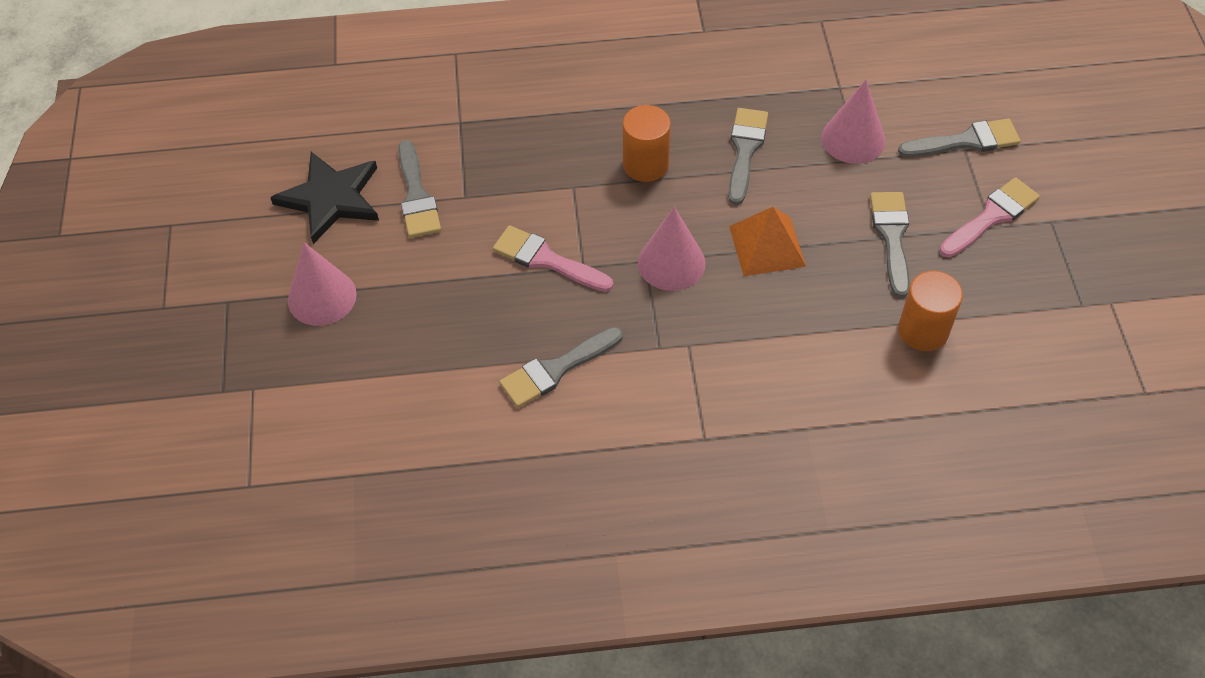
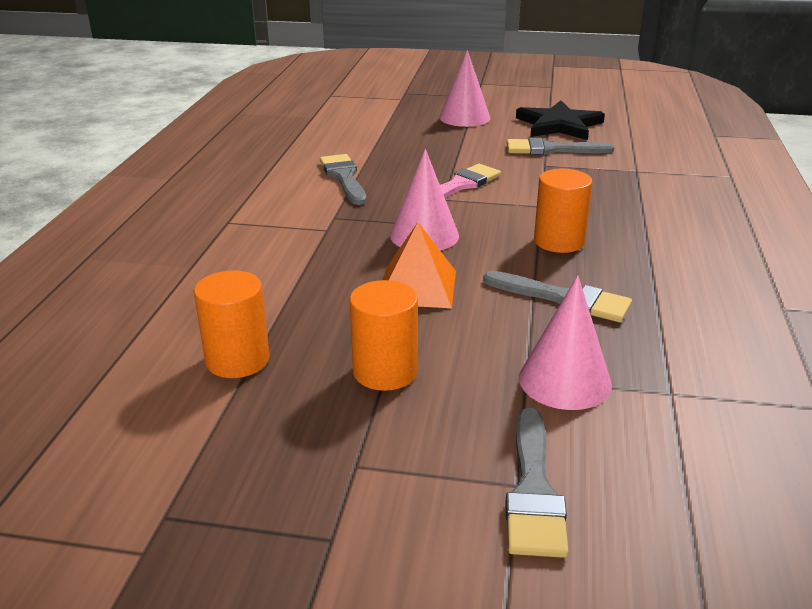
camera: 105 degrees right, 25 degrees down
grey brush [870,192,910,298] -> orange cylinder [350,280,418,391]
pink brush [940,177,1040,257] -> none

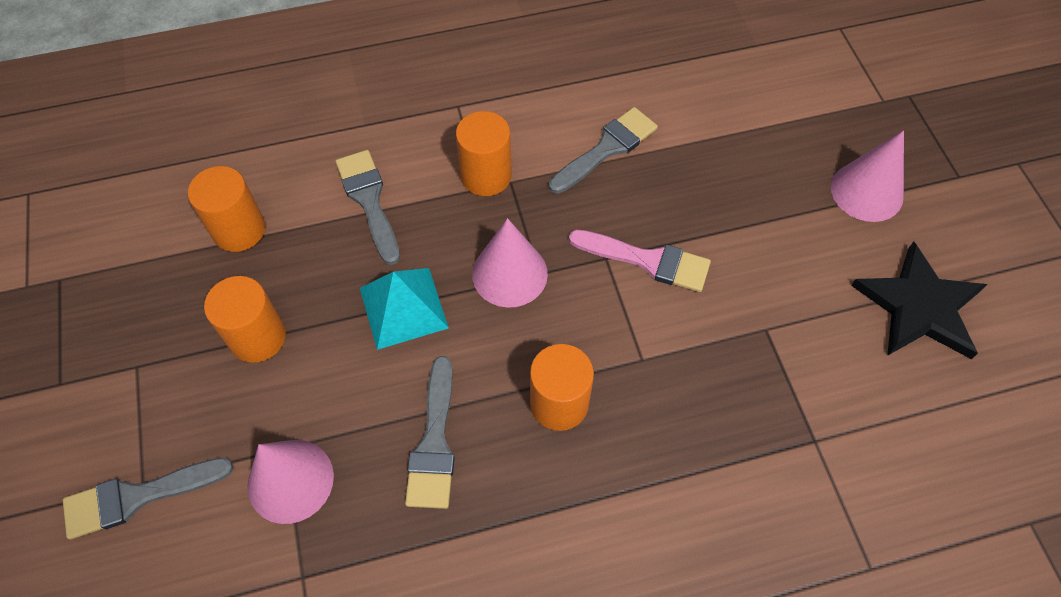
camera: 65 degrees right, 30 degrees up
orange pyramid [383,222,456,308] -> turquoise pyramid [360,268,449,350]
grey brush [507,138,614,155] -> grey brush moved to [335,150,400,265]
none -> orange cylinder [456,111,512,196]

